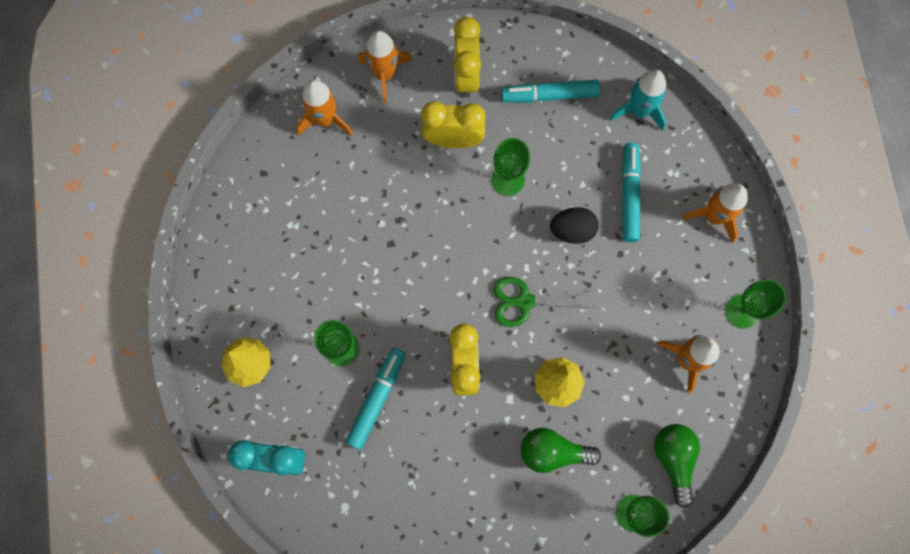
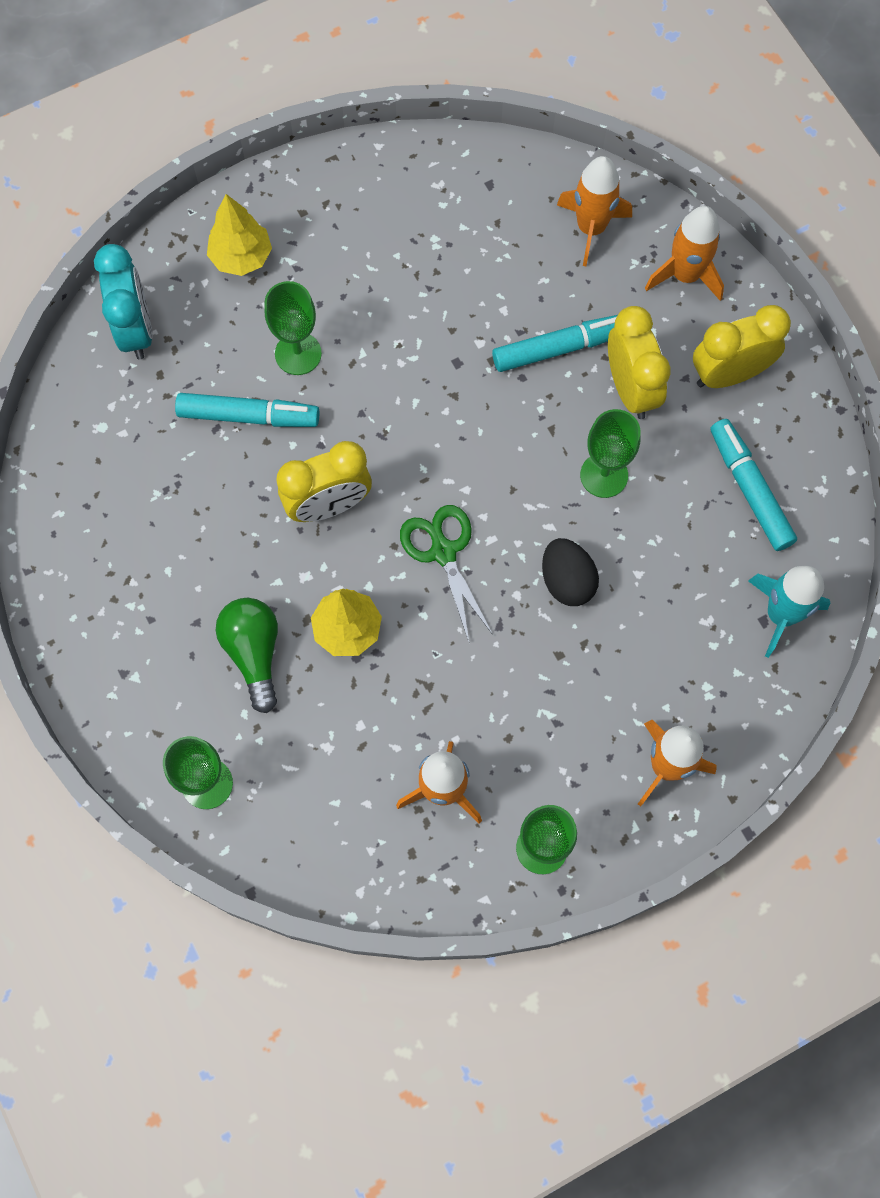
camera: 70 degrees right, 5 degrees down
turquoise marker [622,143,641,242] -> turquoise marker moved to [492,315,617,372]
green light bulb [654,424,700,508] -> none

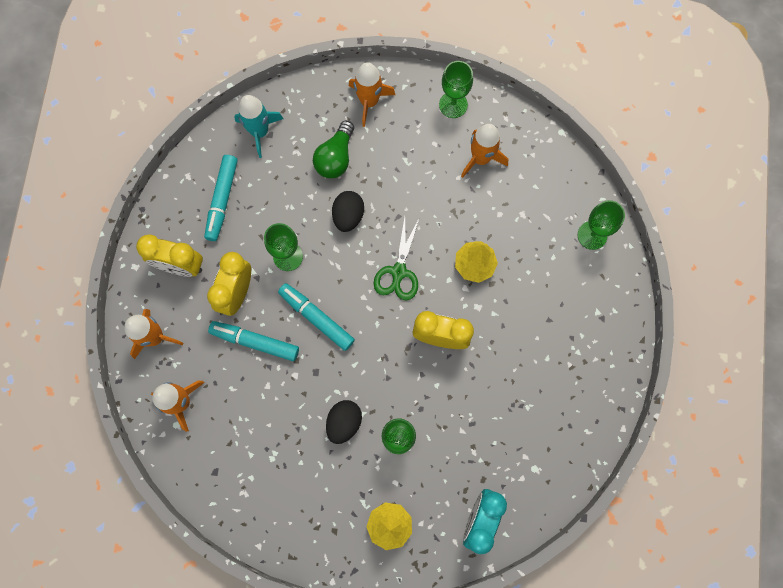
camera: 145 degrees left, 5 degrees up
turquoise marker [175,393,319,427] -> turquoise marker moved to [278,283,355,351]
green light bulb [216,598,278,713] -> green light bulb moved to [313,121,354,178]
none -> black egg [326,400,362,444]

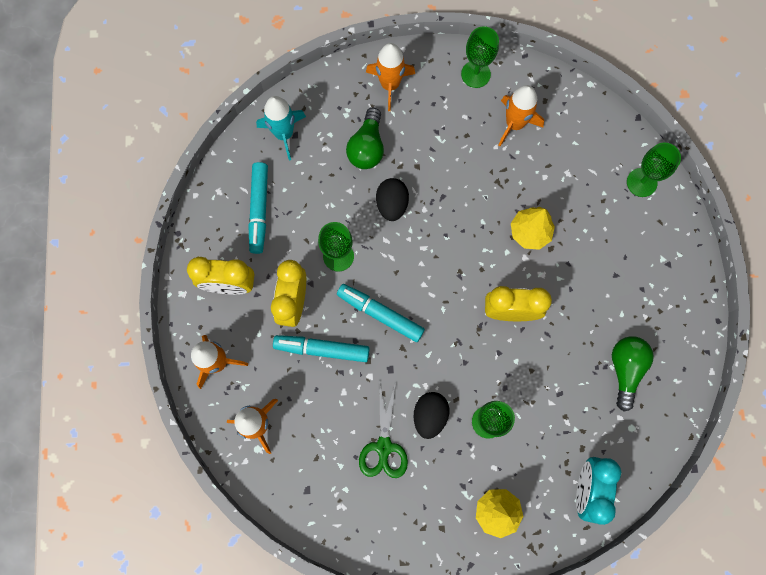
camera: 10 degrees left, 0 degrees up
green scissors [374,217,420,301] -> green scissors moved to [359,381,408,478]
none -> green light bulb [612,336,654,411]

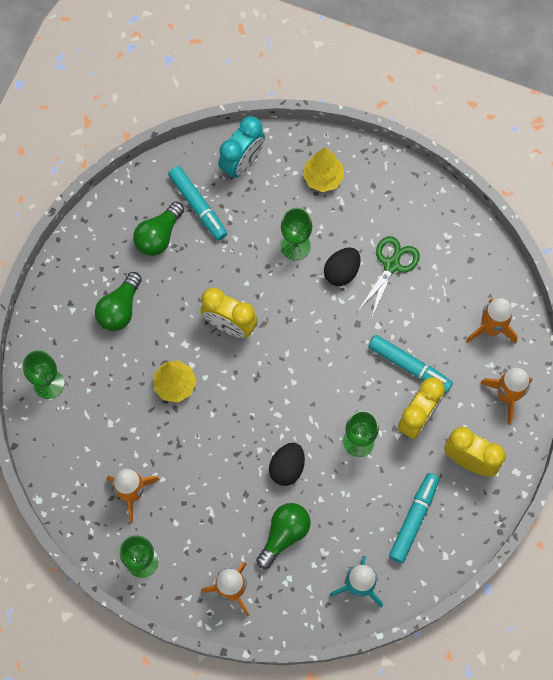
camera: 155 degrees left, 5 degrees down
turquoise marker [337,284,425,342] -> turquoise marker moved to [168,166,227,241]
none -> green light bulb [95,272,142,331]

